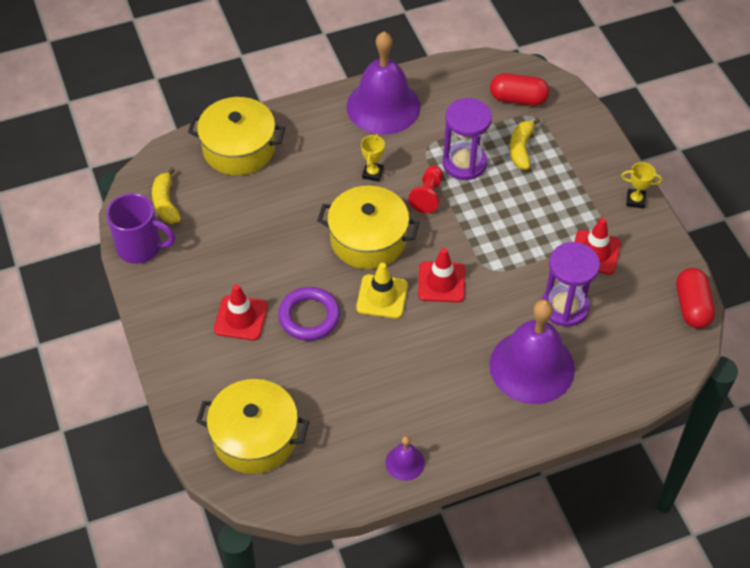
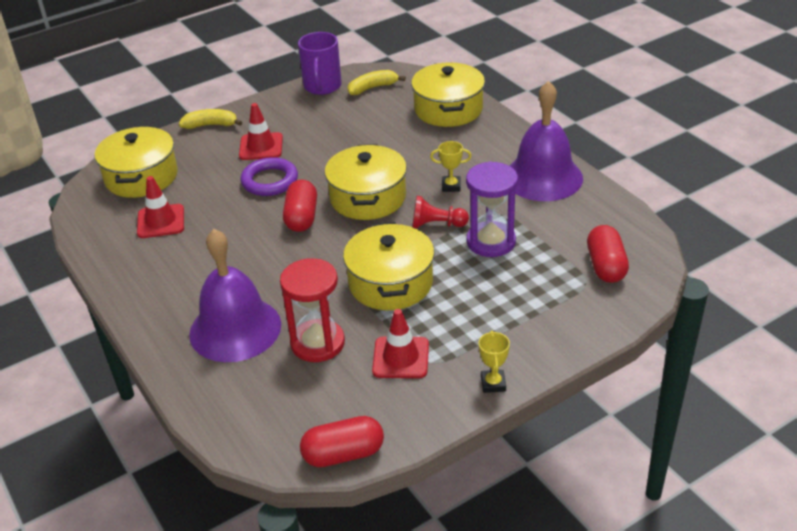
camera: 80 degrees right, 15 degrees down
yellow traffic cone [356,263,408,319] -> red capsule [283,180,317,232]
purple bell [385,436,425,481] -> none
red traffic cone [418,248,465,302] -> red traffic cone moved to [137,176,184,238]
yellow banana [510,118,540,170] -> yellow banana moved to [179,109,242,129]
purple hourglass [542,242,600,327] -> red hourglass [280,258,345,362]
none -> yellow pot [343,222,434,310]

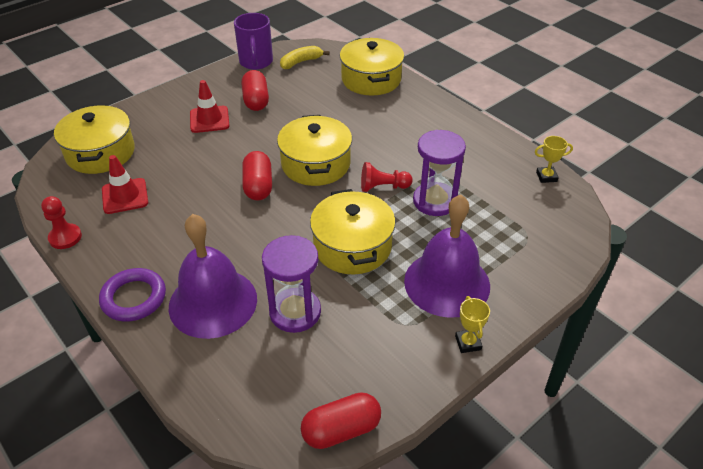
camera: 10 degrees left, 5 degrees up
yellow banana [179,109,242,129] -> none
purple ring [241,157,298,196] -> purple ring moved to [99,268,166,322]
red hourglass [280,258,345,362] -> purple hourglass [262,235,321,333]
red traffic cone [372,309,429,378] -> none
yellow trophy [430,141,472,192] -> yellow trophy moved to [535,136,573,183]
purple bell [509,81,583,201] -> purple bell moved to [404,194,490,318]
red capsule [587,225,629,283] -> red capsule moved to [242,70,269,111]
none -> red pawn [41,196,82,249]

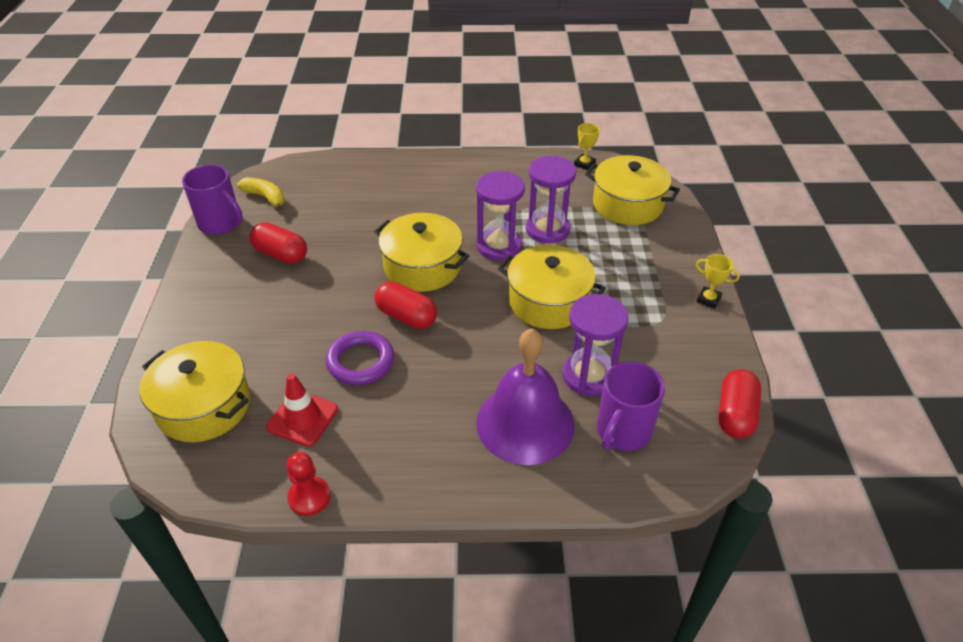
camera: 50 degrees left, 0 degrees up
purple ring [99,268,166,322] -> purple ring moved to [326,331,394,385]
red traffic cone [190,80,229,133] -> none
yellow banana [280,46,329,69] -> yellow banana turned 120 degrees clockwise [237,177,285,211]
yellow pot [340,38,404,96] -> yellow pot moved to [585,155,680,225]
red pawn [361,162,413,192] -> purple hourglass [476,171,525,261]
purple bell [404,194,490,318] -> none
none -> purple mug [597,362,665,451]

